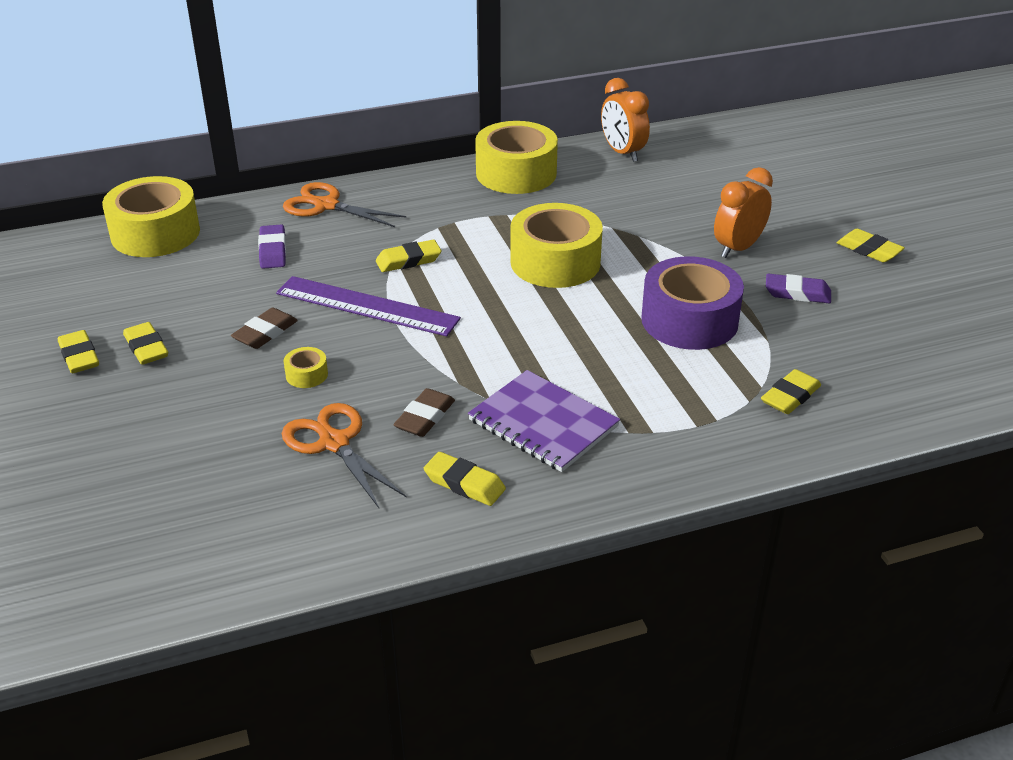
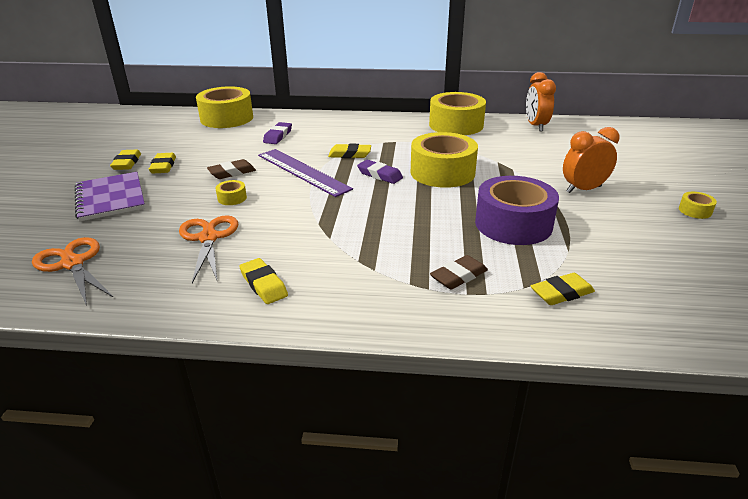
camera: 25 degrees right, 5 degrees down
orange scissors [283,182,406,227] -> orange scissors moved to [32,237,113,306]
brown eraser [393,388,455,437] -> brown eraser moved to [430,255,488,290]
purple notebook [468,370,620,472] -> purple notebook moved to [75,172,145,222]
purple eraser [766,274,831,303] -> purple eraser moved to [357,160,403,184]
yellow eraser [837,229,905,262] -> yellow tape [679,192,717,219]

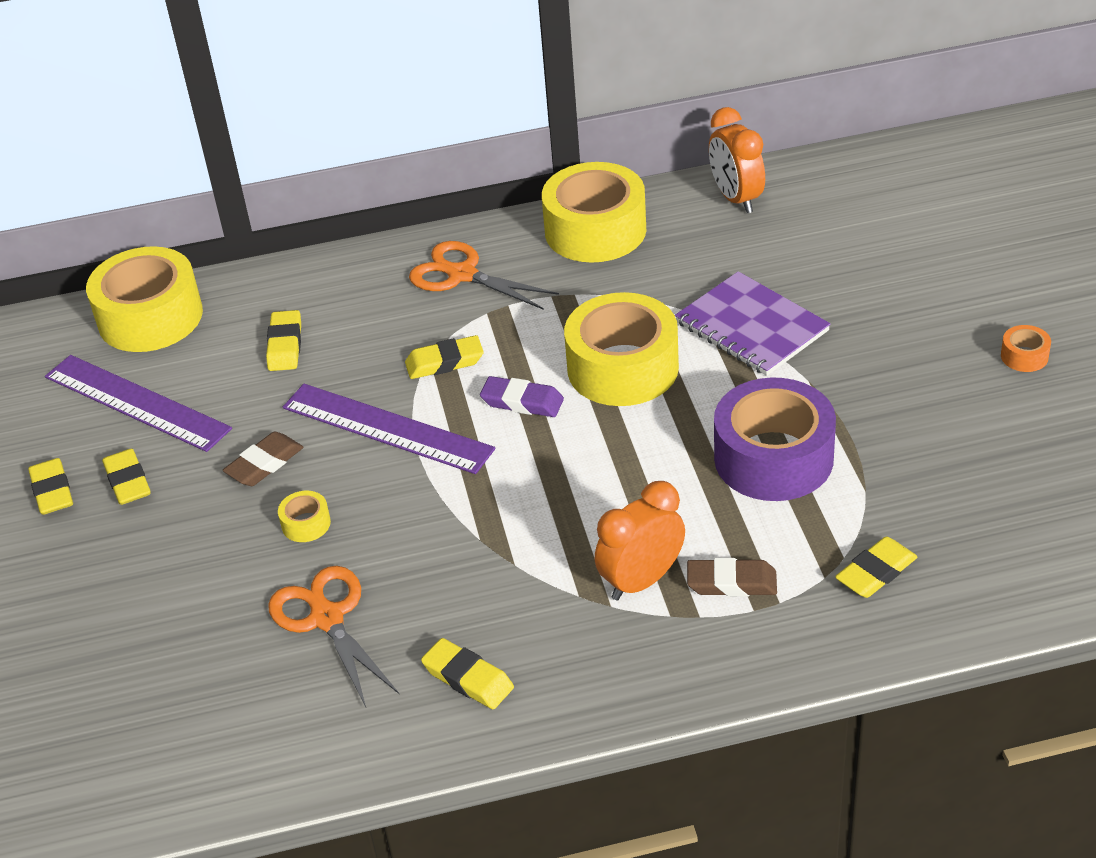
camera: 15 degrees left, 10 degrees up
orange scissors [32,237,113,306] -> orange scissors moved to [409,241,559,310]
purple notebook [75,172,145,222] -> purple notebook moved to [675,271,831,376]
purple eraser [263,122,292,144] -> yellow eraser [266,310,301,371]
brown eraser [430,255,488,290] -> brown eraser turned 60 degrees clockwise [687,558,777,597]
orange clock [563,127,619,193] -> orange clock moved to [595,481,685,601]
yellow tape [679,192,717,219] -> orange tape [1001,325,1051,372]
none -> purple ruler [45,355,232,452]

